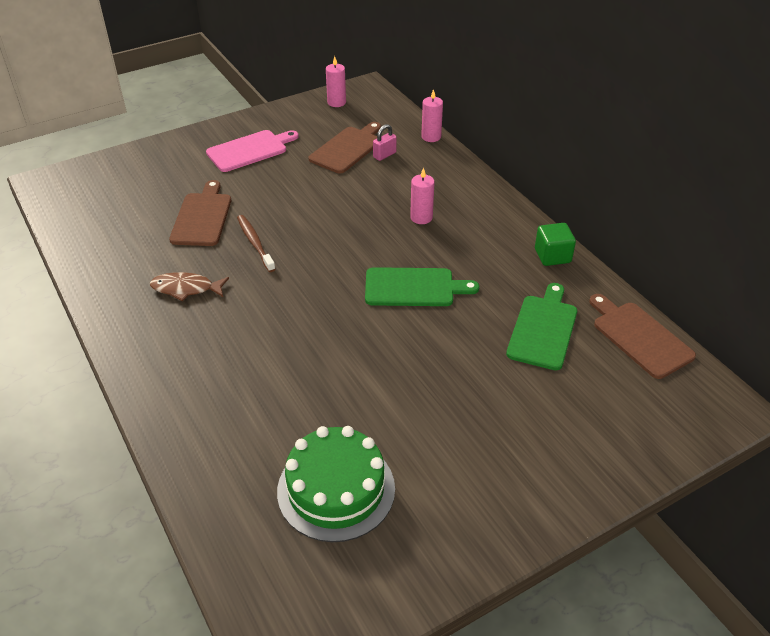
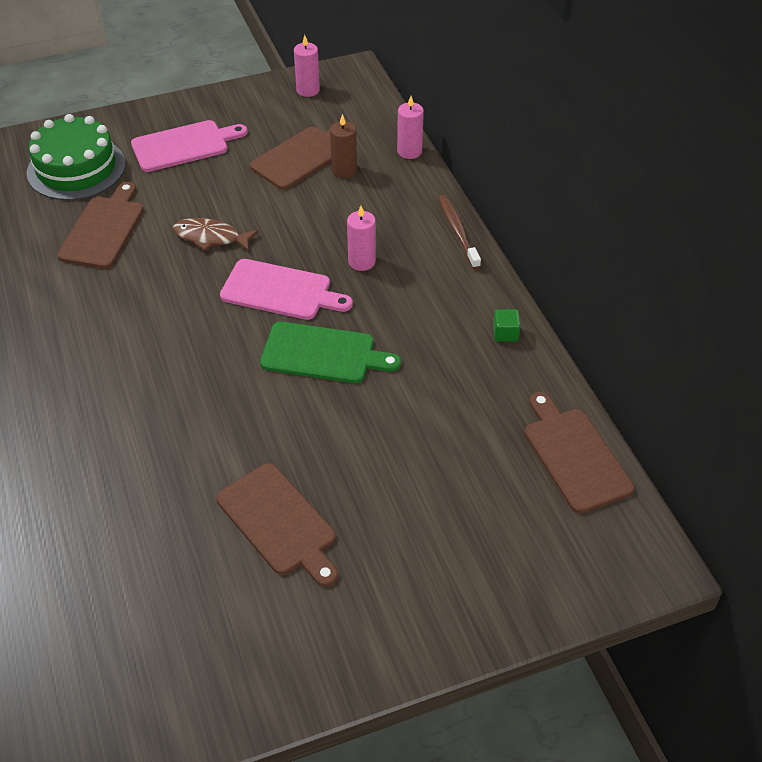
camera: 10 degrees right, 5 degrees up
brown fish [150,272,229,301] -> brown fish moved to [173,218,259,252]
brown toothbrush [237,215,276,272] -> brown toothbrush moved to [438,195,481,269]
green cake [277,426,395,542] -> green cake moved to [26,114,126,200]
pink padlock [373,124,397,161] -> brown candle [330,114,357,178]
green cutting board [506,283,577,370] -> none
green cube [535,223,576,266] -> green cube [493,309,521,342], size x0.63
none -> brown cutting board [216,463,338,587]
none -> pink cutting board [220,259,353,320]

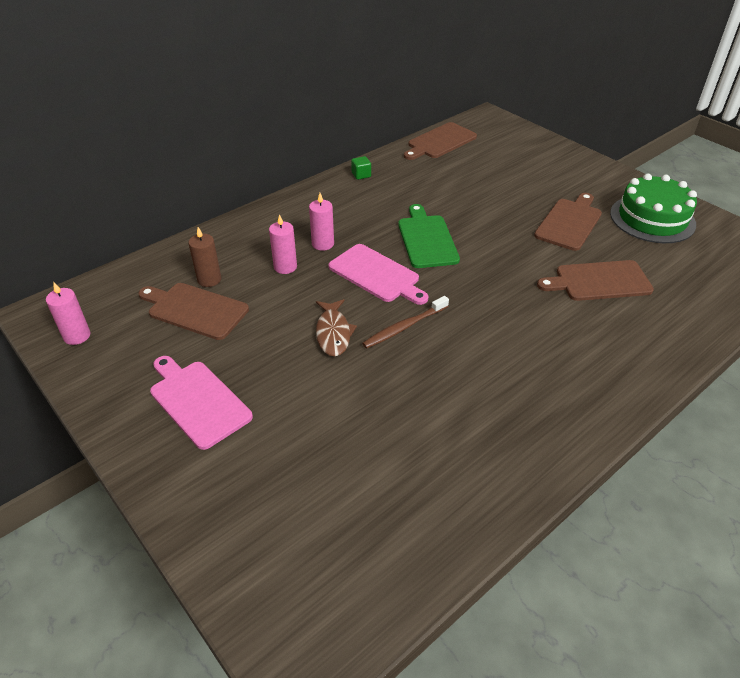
camera: 110 degrees left, 5 degrees down
green cake [26,114,126,200] -> green cake moved to [610,173,697,243]
brown cutting board [57,182,144,269] -> brown cutting board moved to [537,260,654,301]
pink cutting board [220,259,353,320] -> pink cutting board turned 135 degrees clockwise [329,244,428,305]
pink candle [397,96,424,159] -> pink candle moved to [269,214,297,274]
brown toothbrush [438,195,481,269] -> brown toothbrush moved to [362,296,449,349]

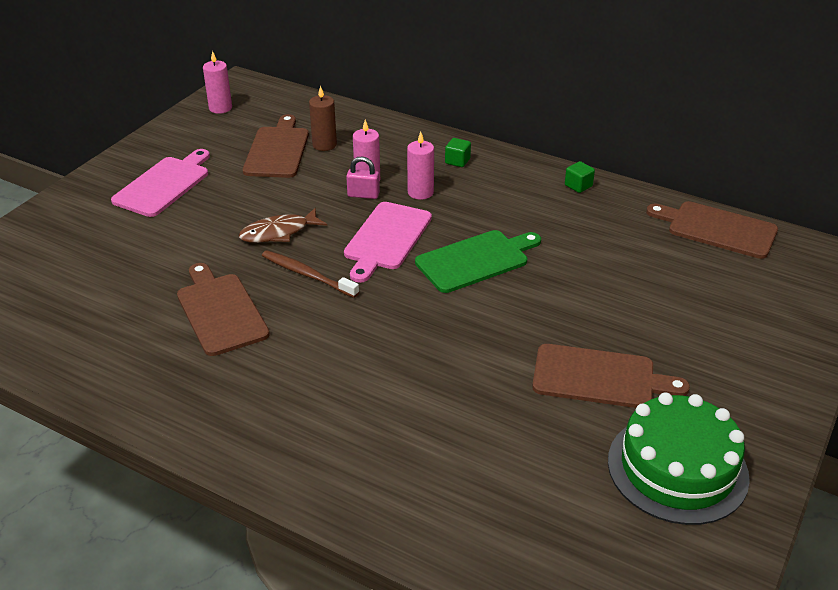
camera: 70 degrees right, 5 degrees down
brown cutting board [537,260,654,301] -> brown cutting board moved to [177,263,270,356]
none -> pink padlock [346,156,380,199]
none -> green cube [445,138,471,167]

